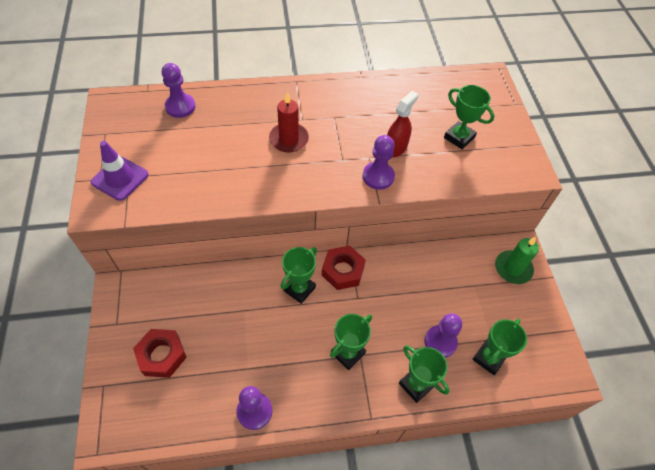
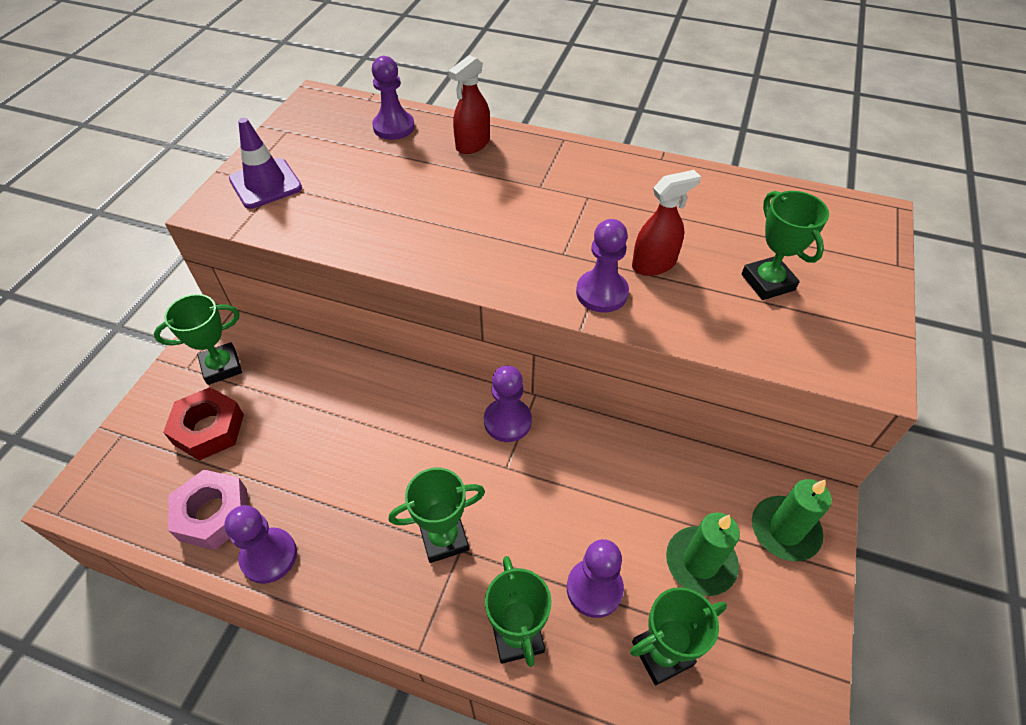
camera: 30 degrees right, 5 degrees down
red candle [269,92,309,153] -> none
green trophy [280,247,317,304] -> green trophy moved to [154,294,242,385]
red nut [322,246,366,290] -> purple pawn [484,366,532,442]
none -> pink nut [168,470,248,550]
none -> red spray bottle [448,55,490,154]
none -> green candle [666,512,740,596]

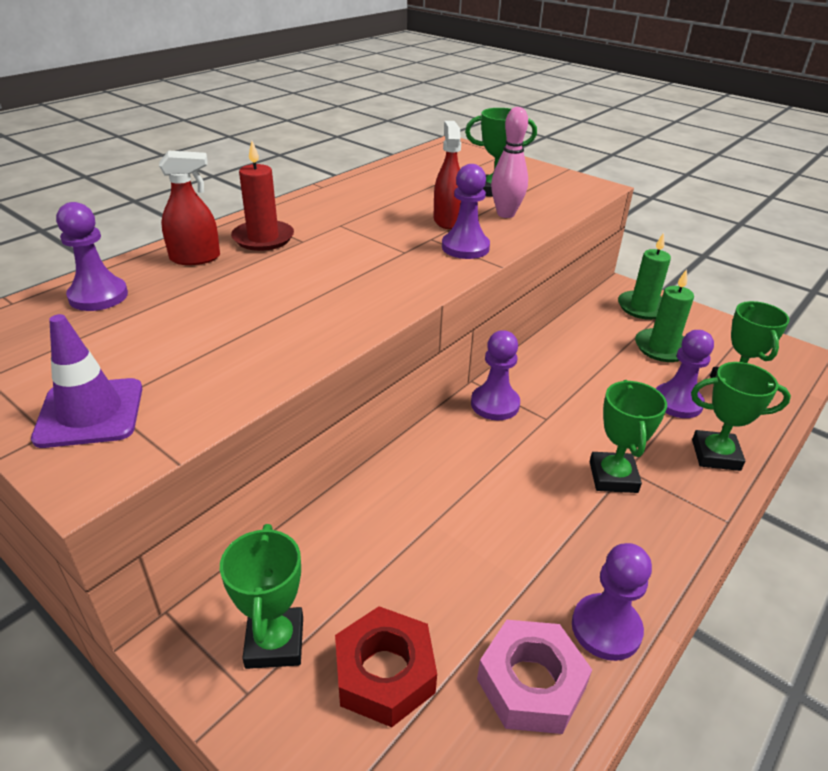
camera: 70 degrees left, 15 degrees down
red spray bottle [448,55,490,154] -> red spray bottle turned 75 degrees counterclockwise [159,151,220,265]
none -> red candle [231,141,294,251]
none -> pink bowling pin [491,107,528,218]

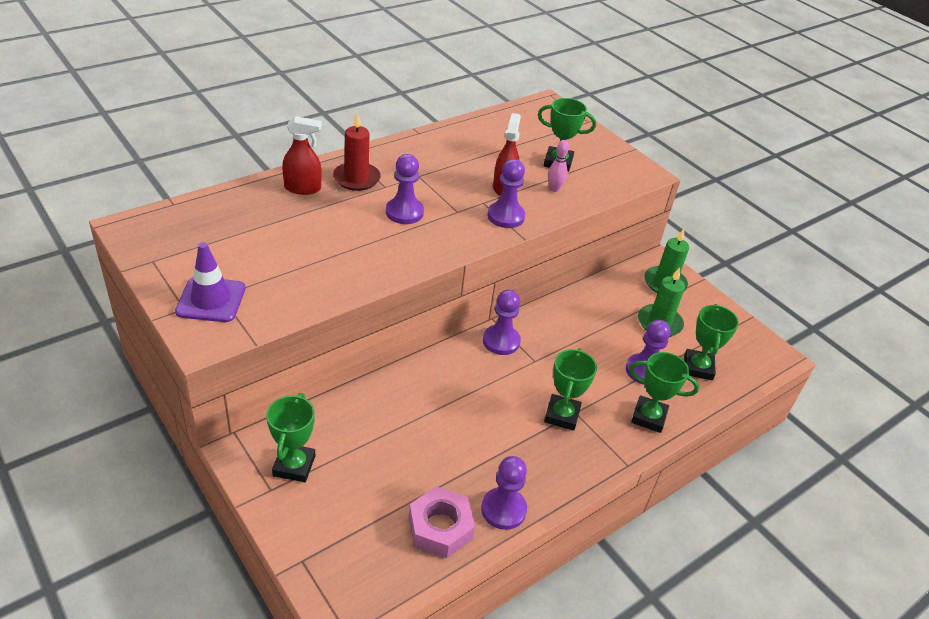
camera: 10 degrees right, 5 degrees up
purple pawn [56,202,128,311] -> purple pawn moved to [386,154,424,224]
red nut [335,606,437,727] -> none
pink bowling pin [491,107,528,218] -> pink bowling pin [548,140,569,192], size x0.67

